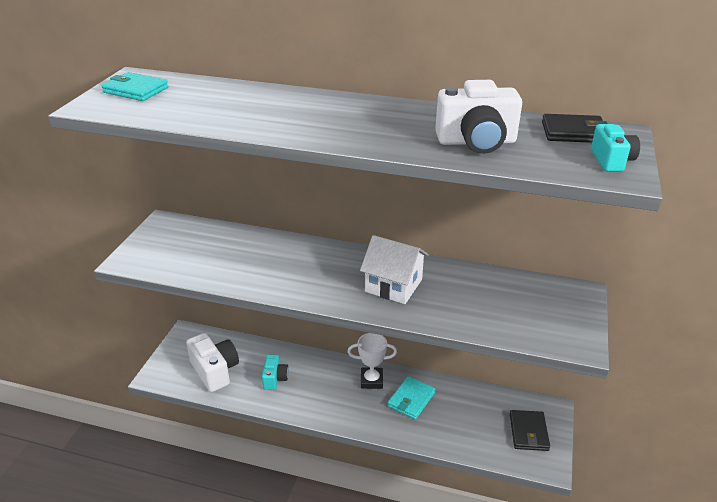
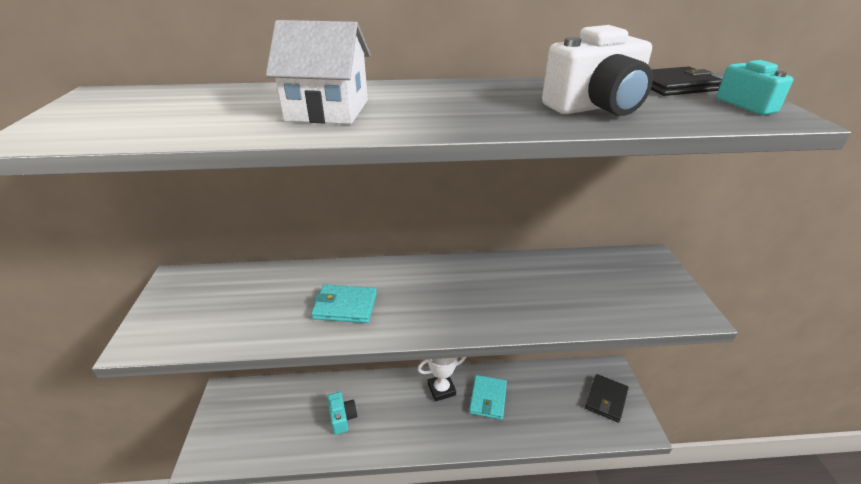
camera: 20 degrees left, 0 degrees up
turquoise wallet [102,72,169,101] -> turquoise wallet moved to [311,284,377,323]
white camera [186,333,239,392] -> none
white house [360,235,429,304] -> white house moved to [266,20,371,124]
black wallet [510,410,550,451] -> black wallet turned 45 degrees clockwise [585,374,629,423]

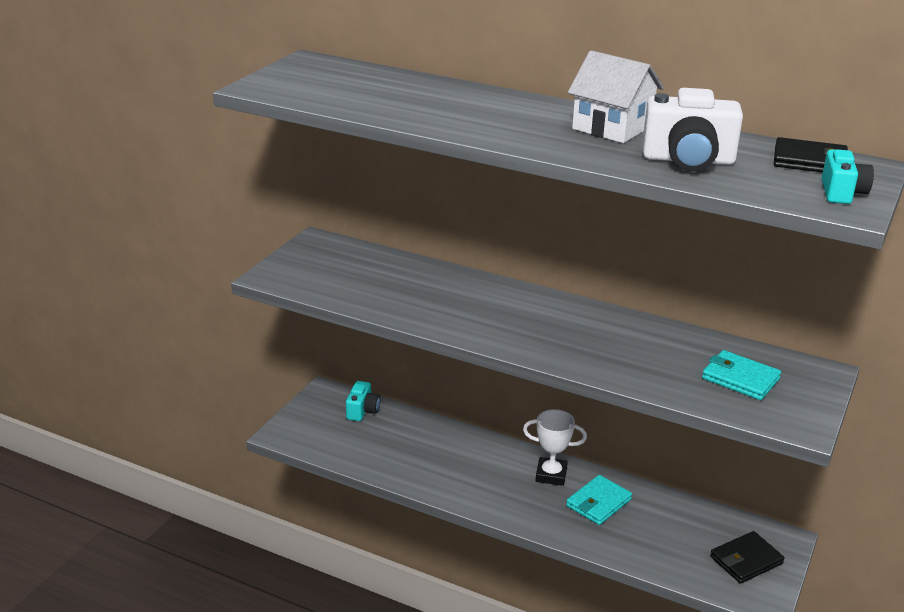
camera: 30 degrees right, 5 degrees down
white house [266,20,371,124] -> white house moved to [568,50,664,143]
turquoise wallet [311,284,377,323] -> turquoise wallet moved to [702,350,781,400]
turquoise camera [327,392,357,435] -> turquoise camera moved to [346,381,380,421]

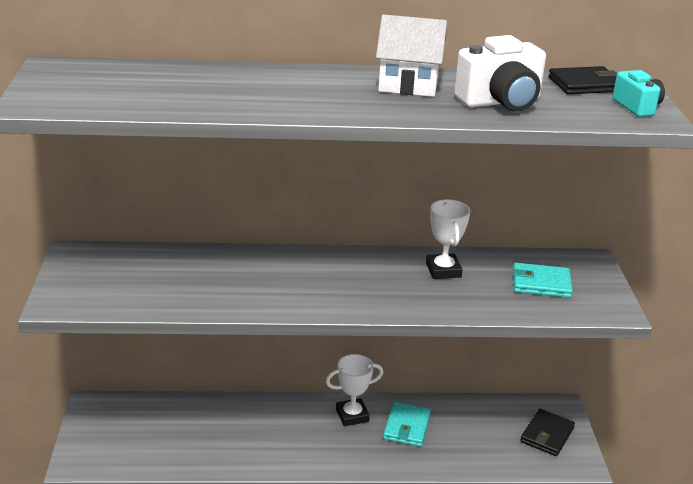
camera: 30 degrees left, 0 degrees up
turquoise camera [346,381,380,421] -> none
none -> white trophy [426,199,470,279]

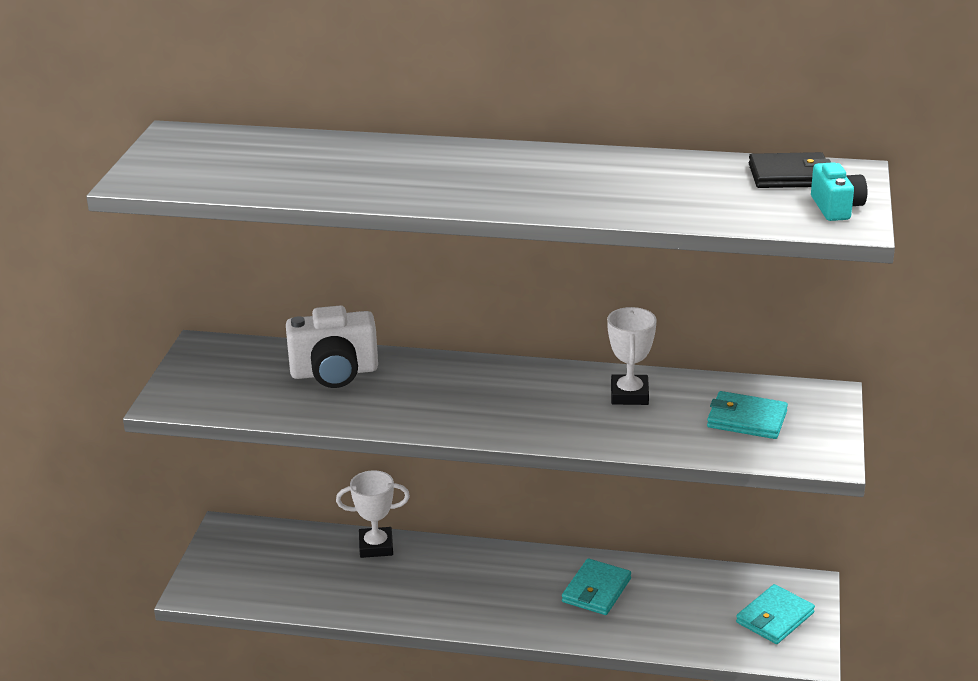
camera: 15 degrees right, 0 degrees up
white trophy [326,354,383,426] -> white trophy moved to [336,471,410,558]
white house [376,14,447,97] -> none
white camera [454,35,546,111] -> white camera moved to [286,305,378,388]
black wallet [520,409,575,456] -> turquoise wallet [736,584,815,644]

